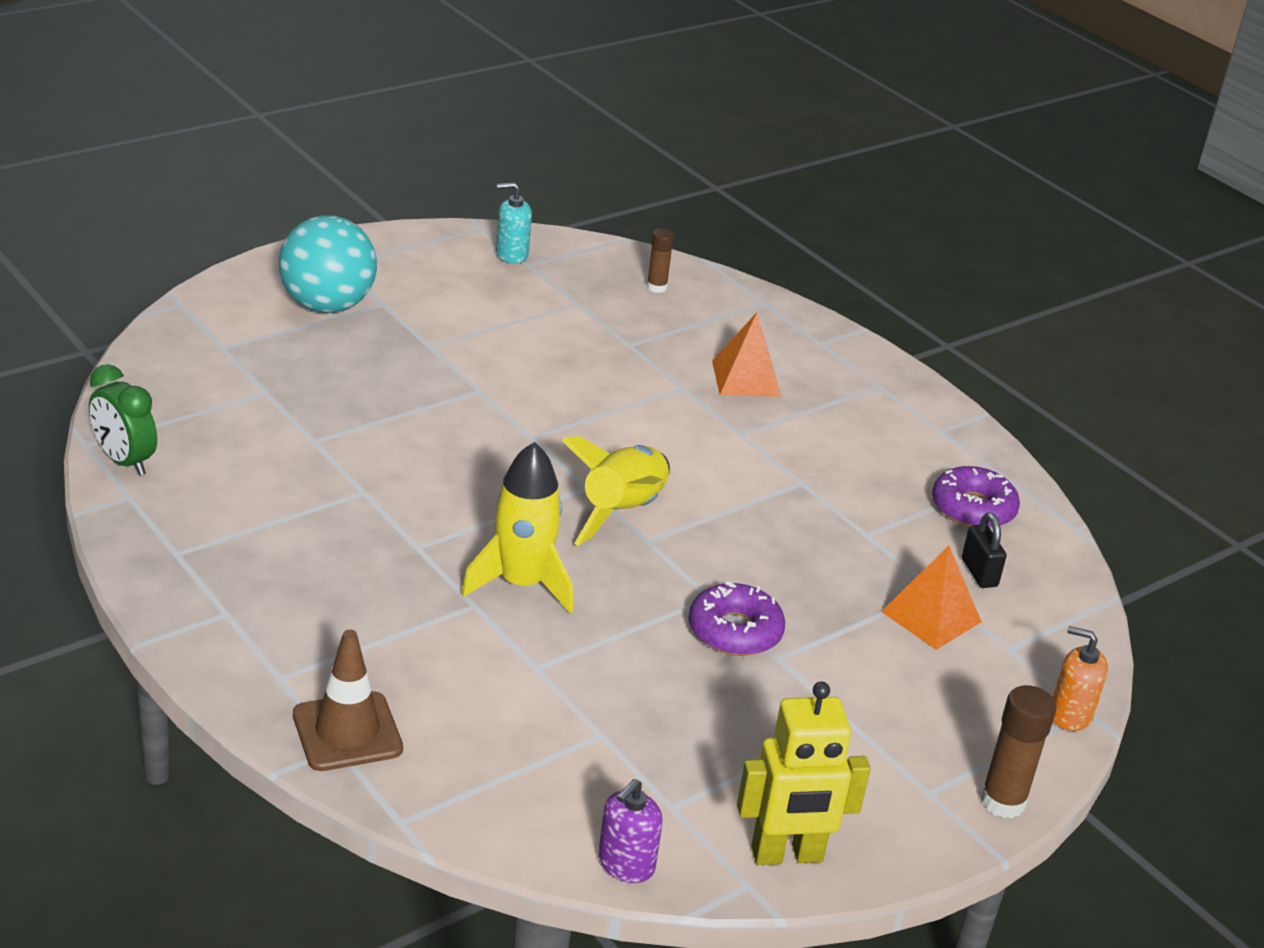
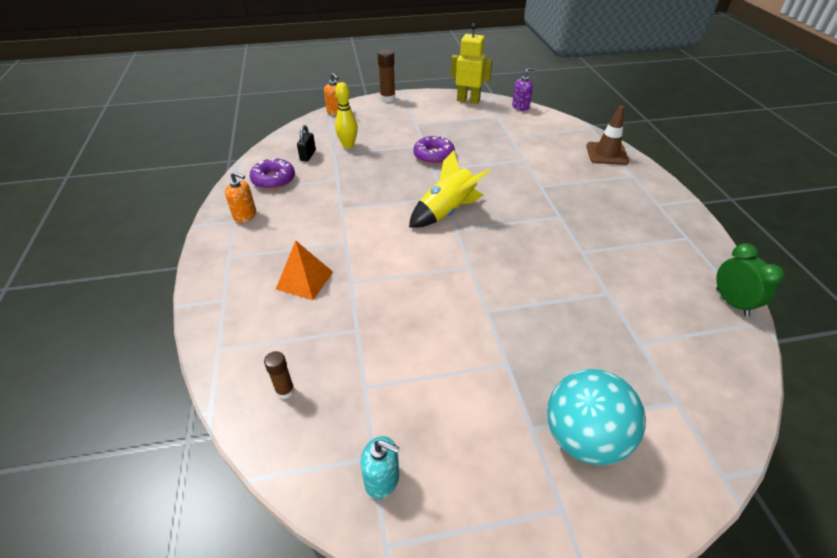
camera: 150 degrees left, 10 degrees up
yellow rocket [461,442,573,613] -> none
orange pyramid [881,546,982,650] -> yellow bowling pin [335,82,358,149]
none -> orange soap dispenser [225,172,256,223]

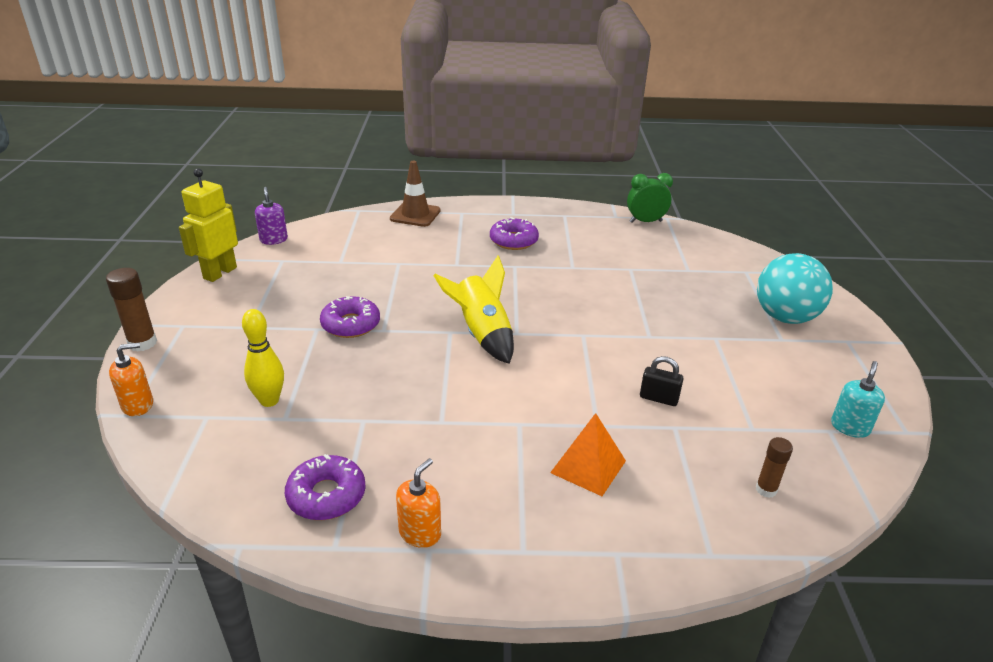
camera: 80 degrees left, 10 degrees down
black padlock [297,125,316,161] -> black padlock moved to [640,356,684,406]
none -> purple donut [490,217,539,250]

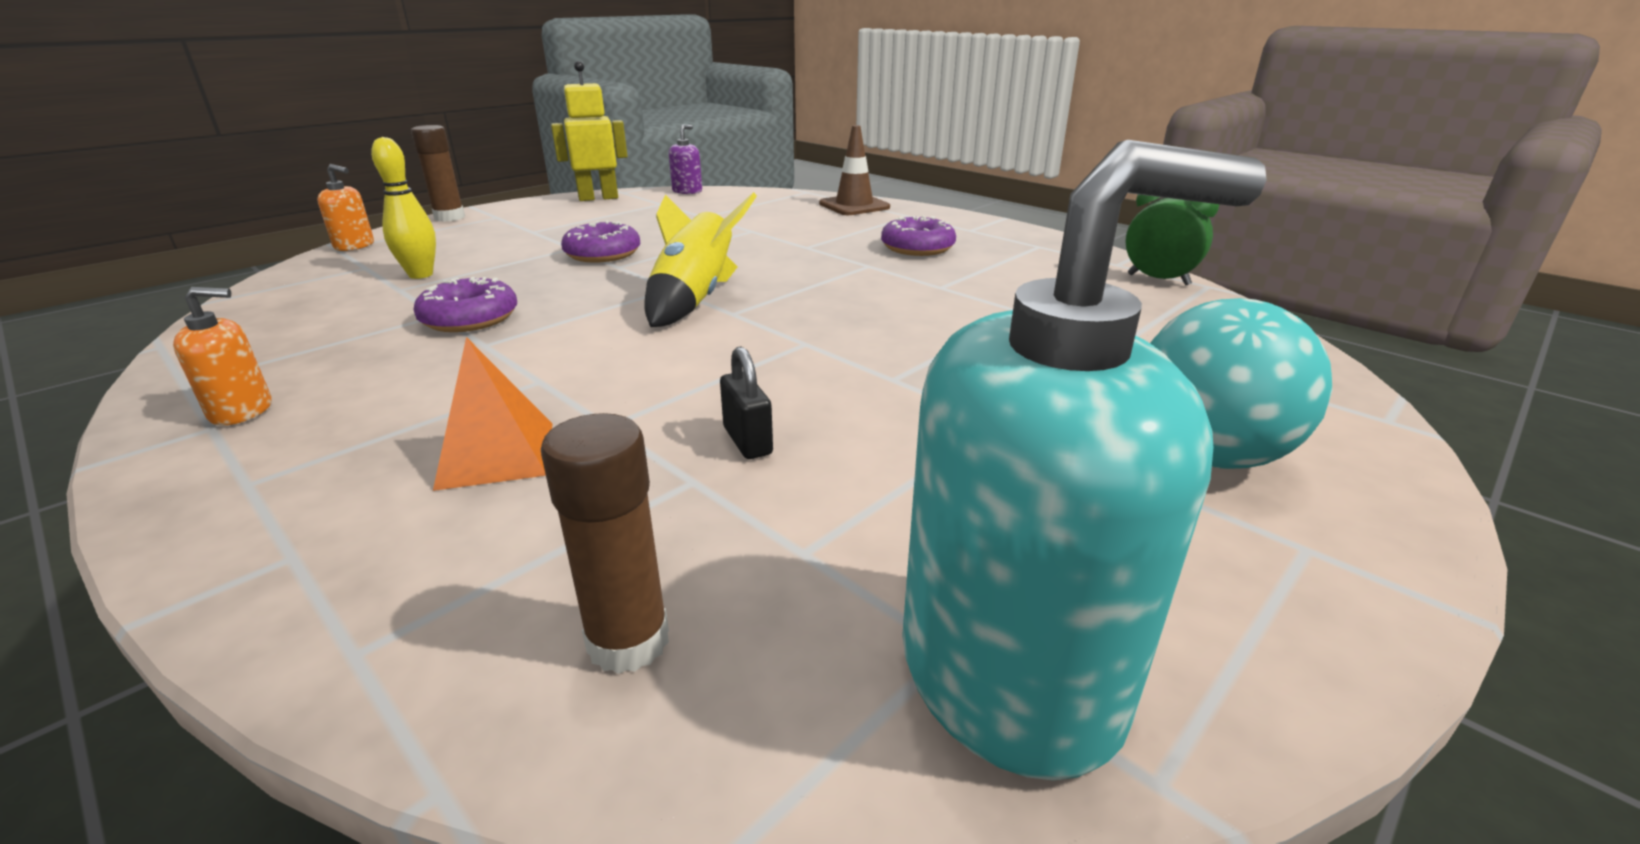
camera: 45 degrees right, 5 degrees down
purple donut [285,454,366,520] -> purple donut moved to [413,277,517,332]
brown glue stick [756,437,793,498] -> brown glue stick [541,413,669,674], size x1.59
turquoise soap dispenser [831,361,885,438] -> turquoise soap dispenser [902,140,1267,781], size x2.40

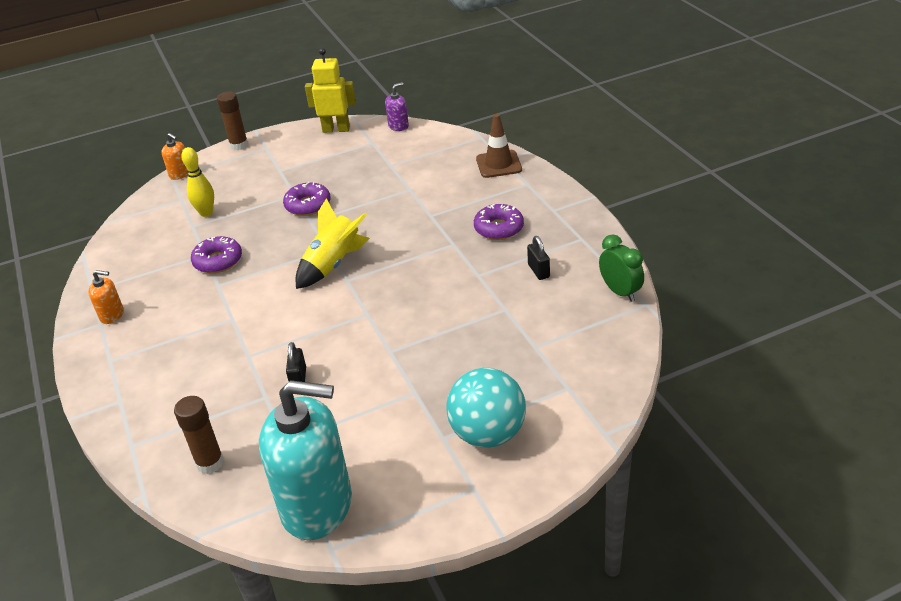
camera: 25 degrees right, 10 degrees up
orange pyramid [433,337,552,491] -> none
none -> black padlock [527,236,550,280]

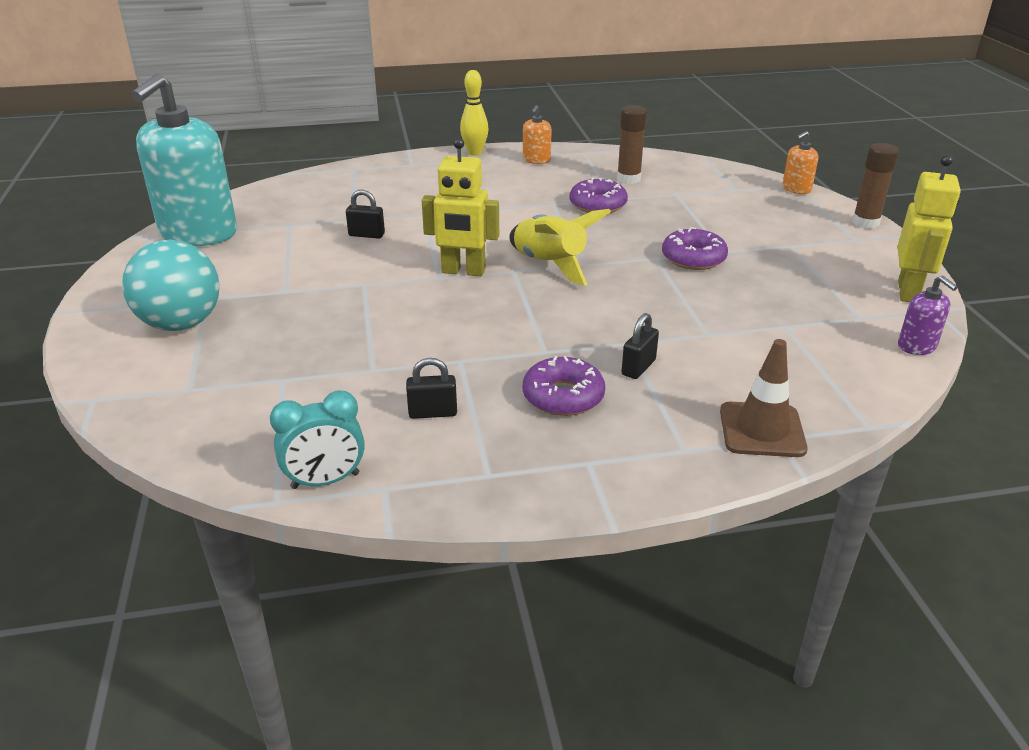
camera: 100 degrees right, 5 degrees down
brown glue stick [174,396,224,474] -> brown glue stick moved to [617,105,647,184]
yellow bowling pin [181,147,214,217] -> yellow bowling pin moved to [460,70,488,156]
green clock [599,234,644,302] -> turquoise clock [270,390,365,489]
none -> yellow robot [422,138,499,276]
none -> black padlock [621,313,659,379]

